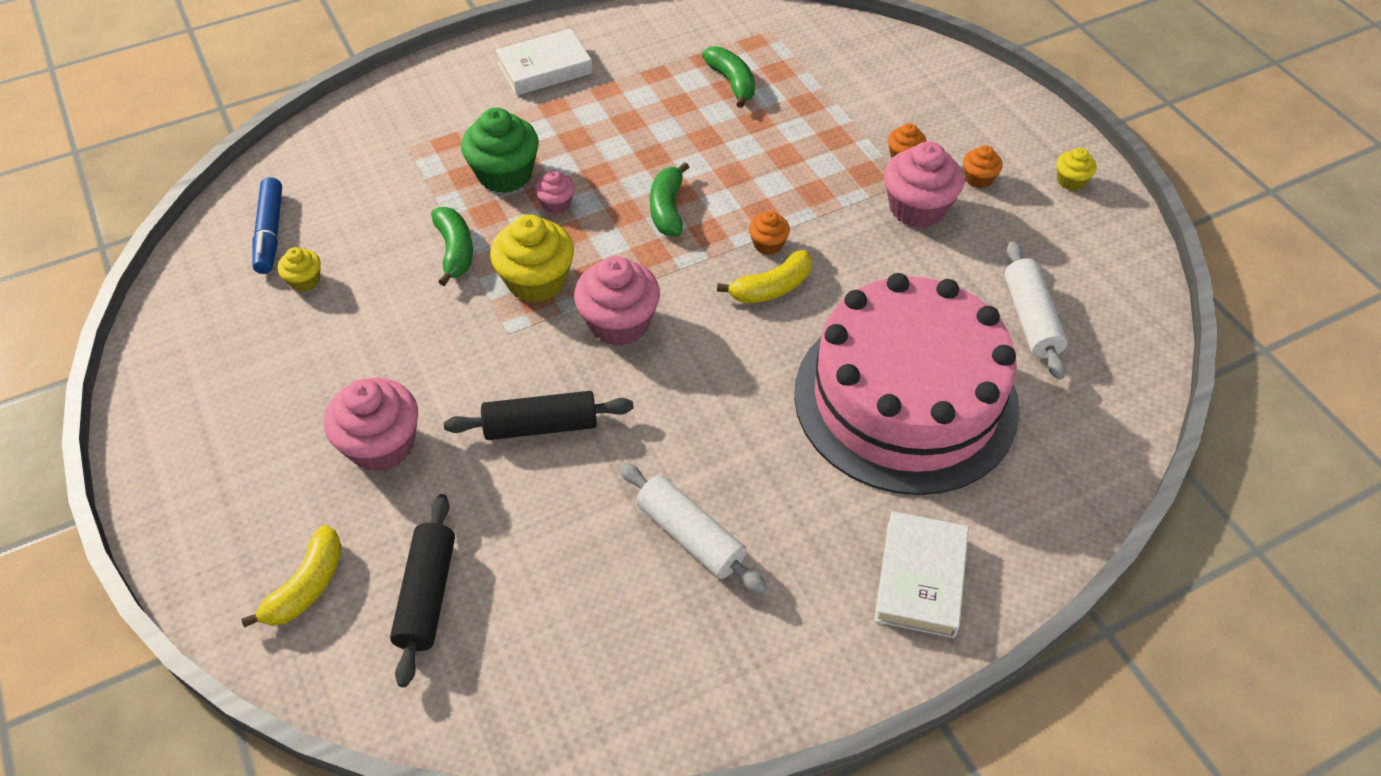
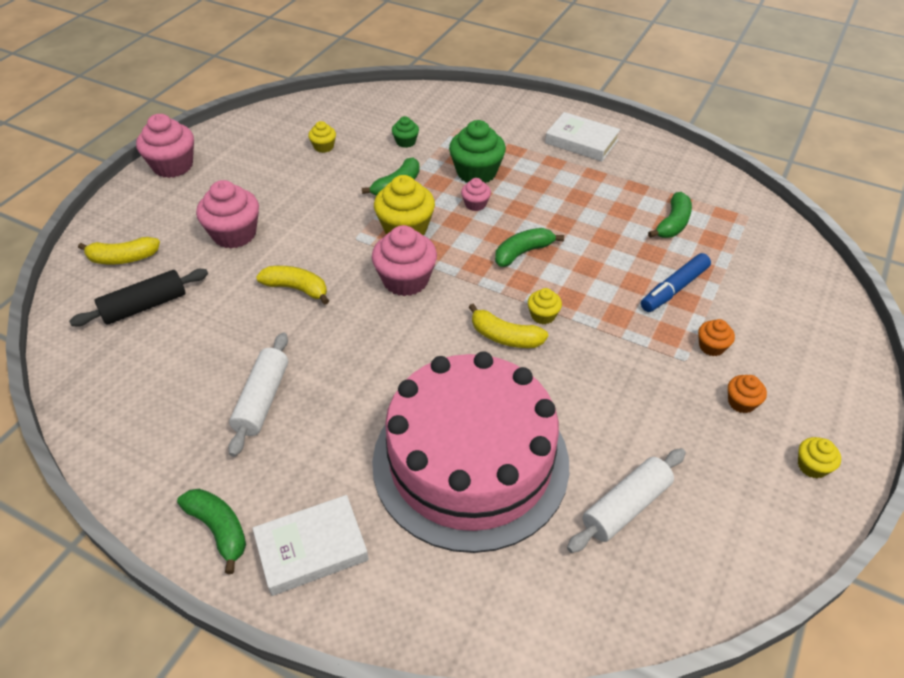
camera: 55 degrees right, 5 degrees down
blue marker [252,177,282,274] -> blue marker moved to [641,253,711,312]
black rolling pin [444,391,634,440] -> yellow banana [256,266,329,305]
orange cupcake [749,211,790,255] -> yellow cupcake [528,288,562,324]
pink cupcake [884,141,964,228] -> pink cupcake moved to [136,114,194,178]
none -> green banana [177,489,246,574]
none -> green cupcake [392,116,419,148]

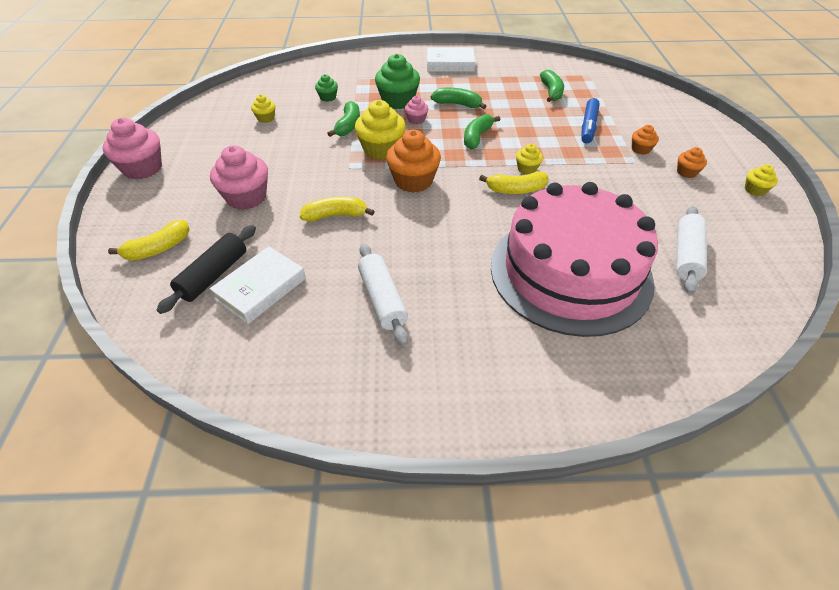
camera: 30 degrees left, 0 degrees up
green banana [177,489,246,574] -> green banana moved to [431,88,486,109]
white book [252,495,369,596] -> white book moved to [209,246,306,324]
pink cupcake [372,225,437,296] -> orange cupcake [386,130,441,193]

